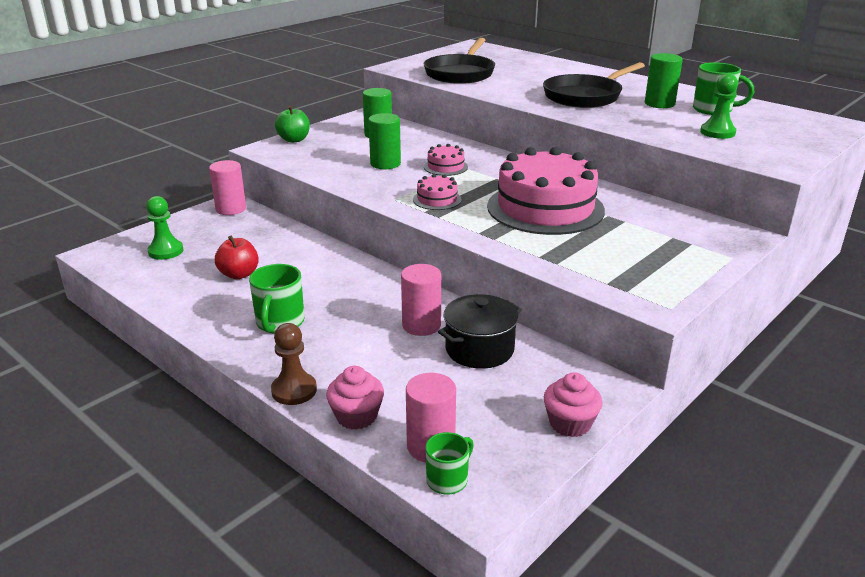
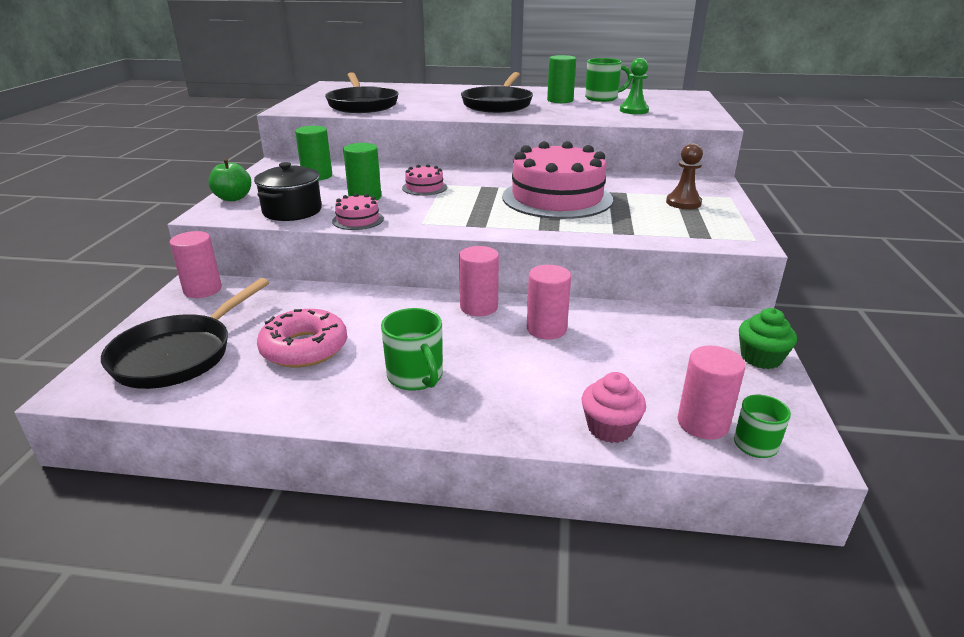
camera: 35 degrees left, 0 degrees up
green pawn [146,196,184,260] -> black pan [101,278,269,389]
red apple [215,236,259,279] -> pink donut [257,309,347,367]
brown pawn [271,323,317,405] -> brown pawn moved to [666,143,703,209]
pink cake [413,174,461,210] -> pink cake moved to [332,193,384,230]
black pot [438,294,522,369] -> black pot moved to [254,162,322,221]
pink cupcake [544,372,603,437] -> green cupcake [739,308,797,369]
none -> pink cylinder [459,246,499,316]

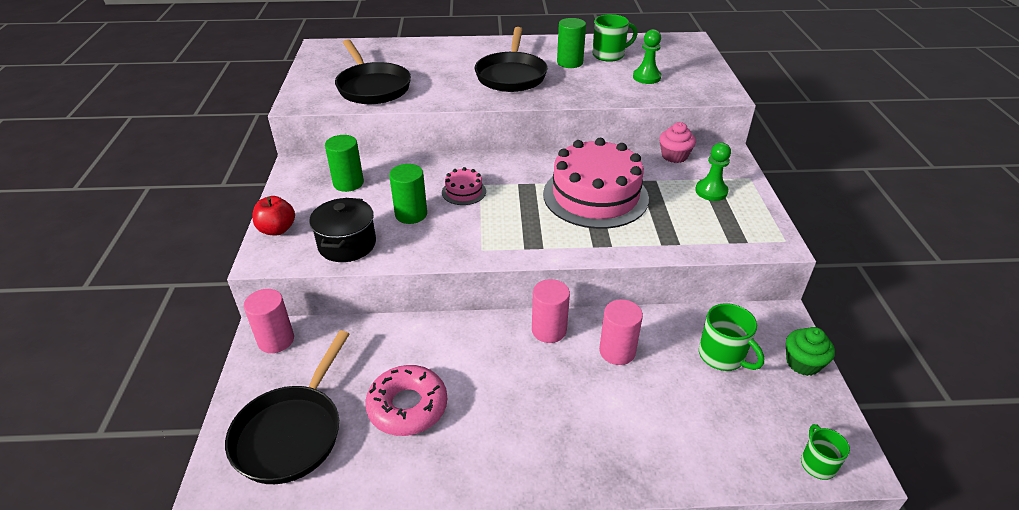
camera: 10 degrees left, 10 degrees up
green apple [208,158,251,201] -> red apple [252,196,295,235]
pink cake [332,193,384,230] -> none
green mug [381,308,443,391] -> green mug moved to [699,303,765,371]
pink cupcake [582,372,646,443] -> pink cupcake moved to [659,122,696,163]
brown pawn [666,143,703,209] -> green pawn [695,143,731,201]
pink cylinder [678,346,745,440] -> none

